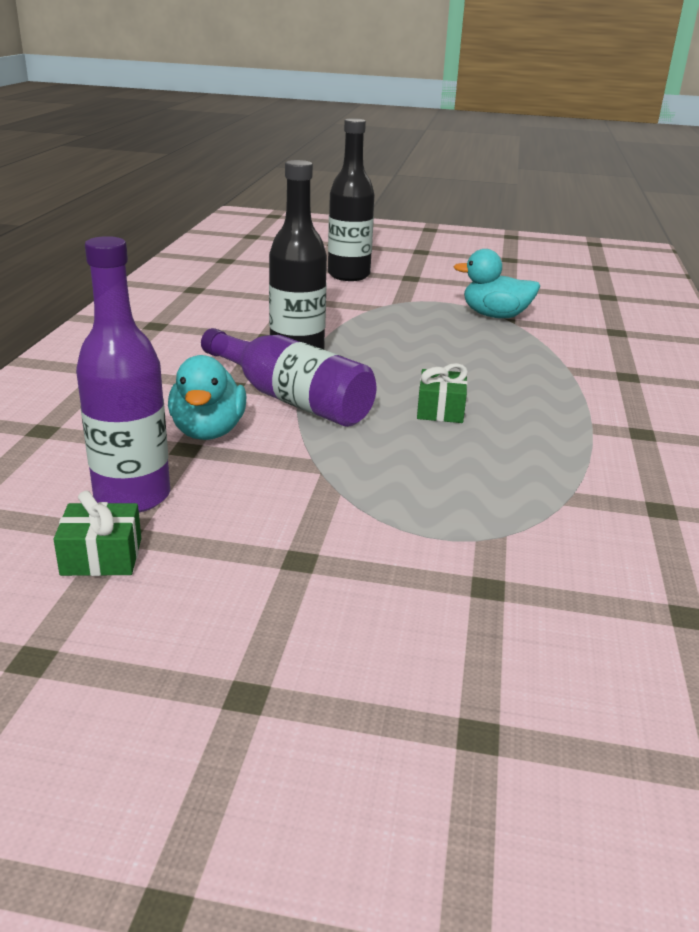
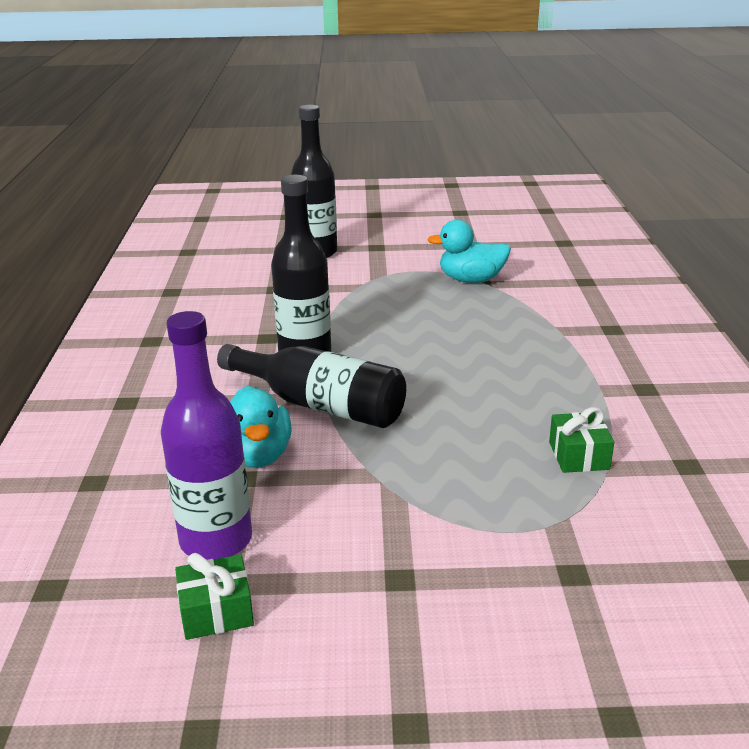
camera: 10 degrees left, 0 degrees up
purple bottle [201,328,377,427] -> black bottle [217,344,406,428]
green gift [417,363,468,423] -> green gift moved to [549,407,614,473]

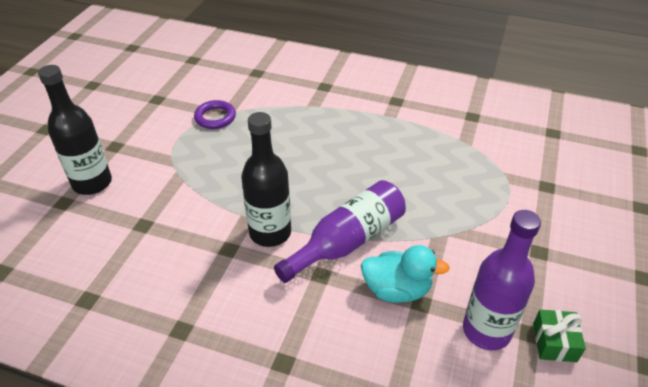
camera: 70 degrees left, 15 degrees up
black bottle [217,344,406,428] -> purple bottle [274,180,406,283]
turquoise duck [427,220,511,283] -> purple ring [194,100,236,129]
green gift [549,407,614,473] -> none

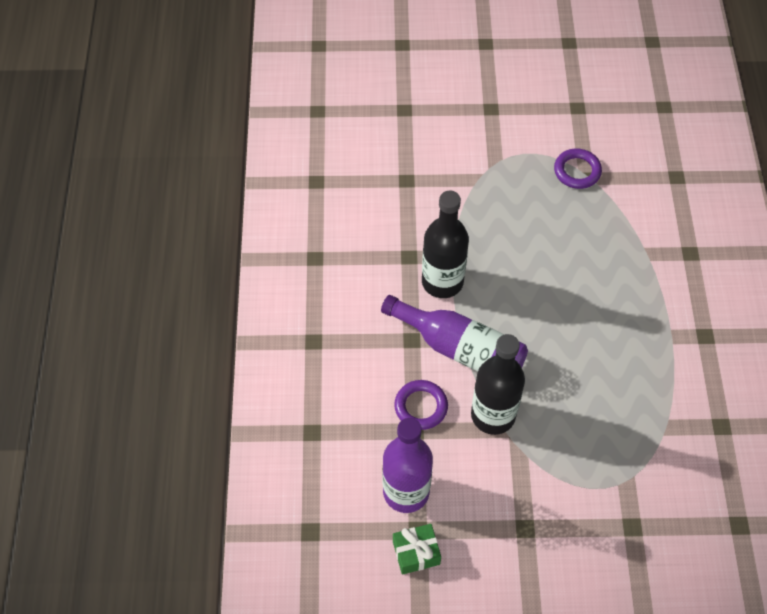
camera: 70 degrees right, 15 degrees up
black bottle [38,65,112,195] -> black bottle moved to [471,334,525,435]
turquoise duck [361,245,450,303] -> purple ring [394,380,448,430]

